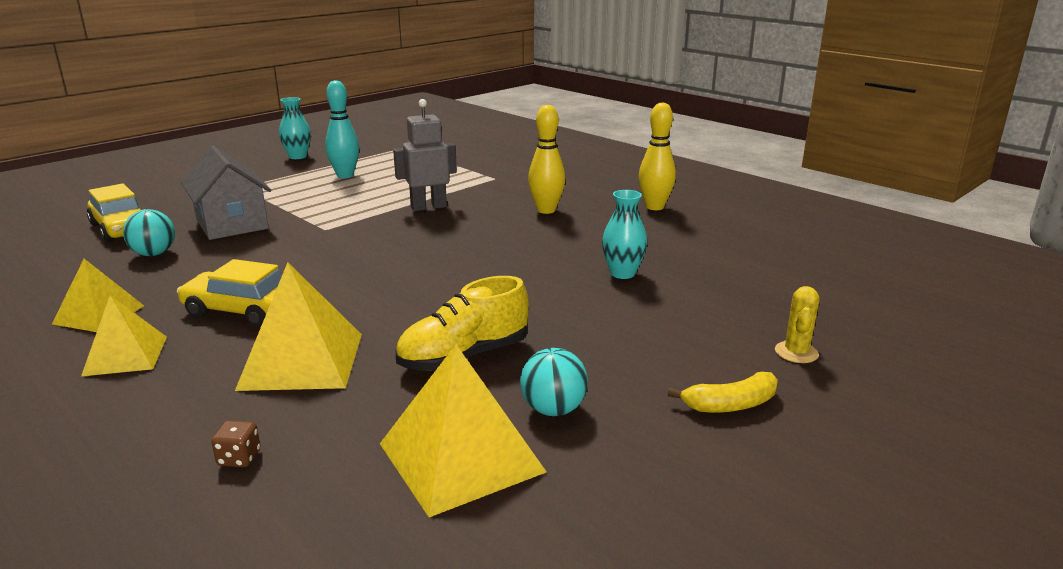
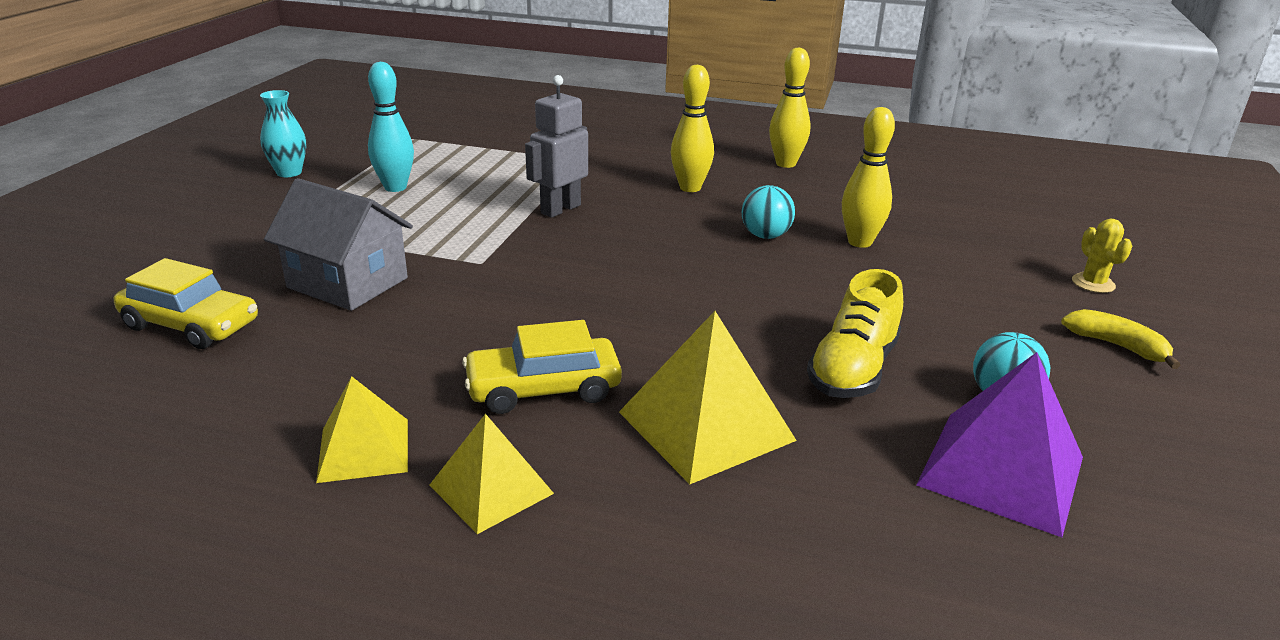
camera: 30 degrees left, 5 degrees up
turquoise ball [123,209,175,256] -> turquoise ball moved to [742,185,795,239]
brown dice [211,420,260,467] -> none
yellow pyramid [380,344,547,517] -> purple pyramid [916,352,1083,537]
turquoise vase [602,190,647,279] -> yellow bowling pin [842,107,895,248]
yellow banana [668,372,778,413] -> yellow banana turned 90 degrees counterclockwise [1061,309,1180,369]

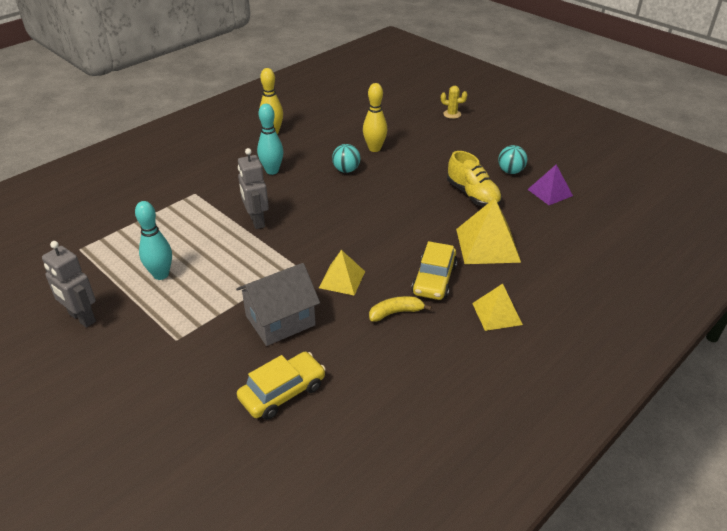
camera: 60 degrees left, 10 degrees up
turquoise vase [260,90,306,177] -> grey robot [42,241,96,328]
yellow pyramid [316,376,408,483] -> yellow pyramid moved to [319,250,365,295]
yellow bowling pin [671,65,714,192] -> turquoise bowling pin [257,104,284,175]
purple pyramid [916,352,1083,537] -> purple pyramid [527,165,573,205], size x0.63
yellow banana [1061,309,1180,369] -> yellow banana moved to [369,296,432,321]

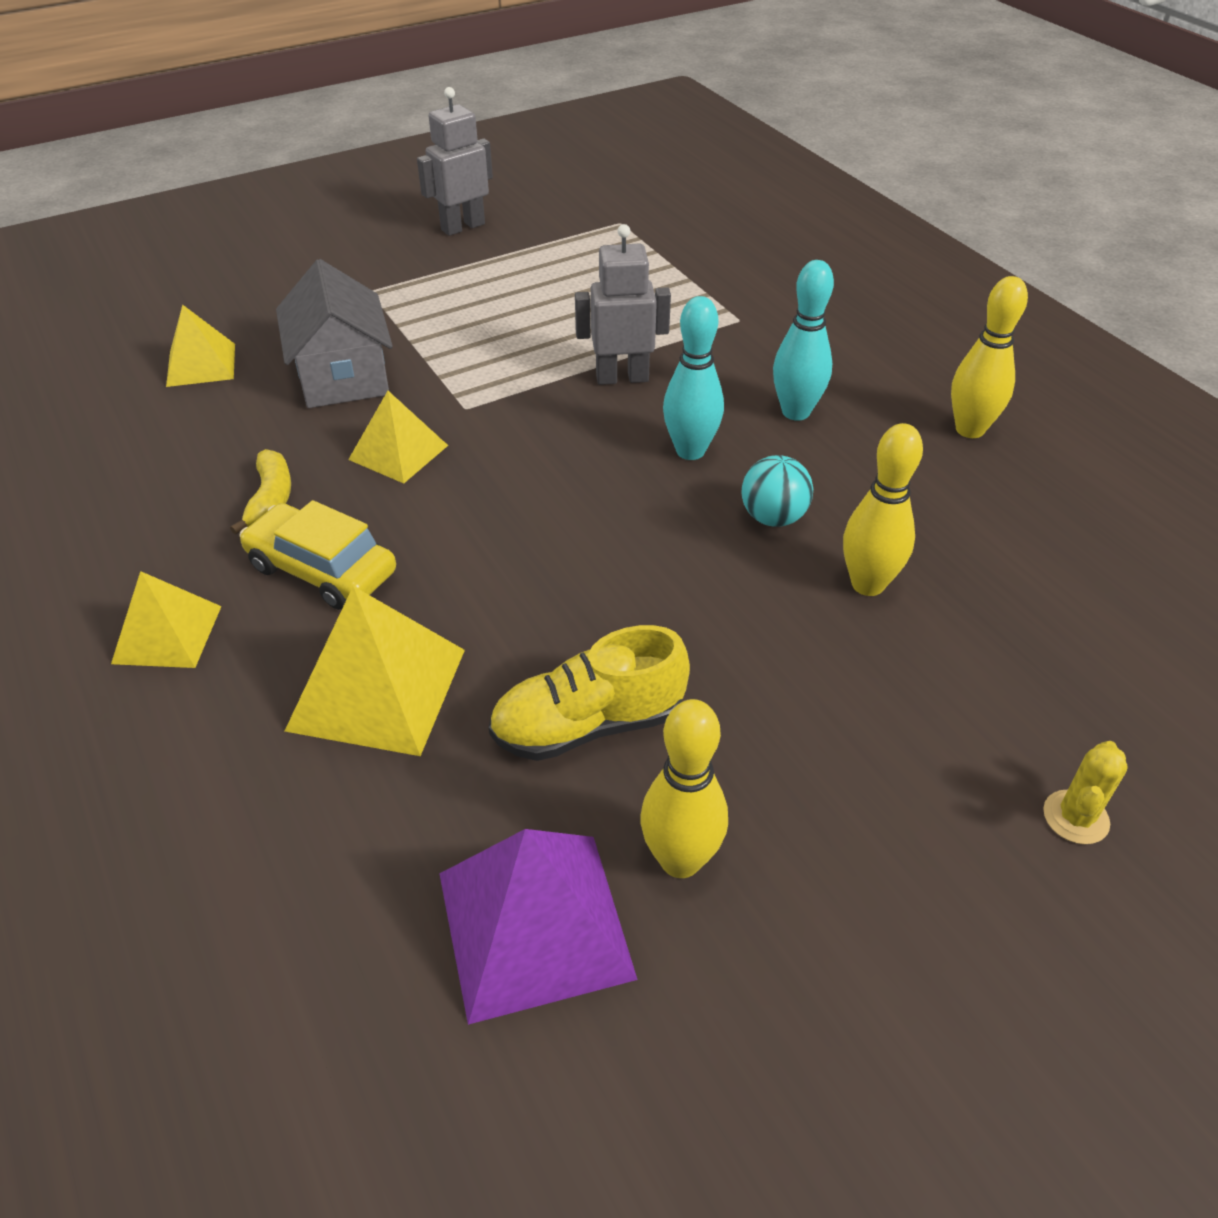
camera: 105 degrees right, 5 degrees up
turquoise bowling pin [135,201,172,280] -> turquoise bowling pin moved to [663,296,724,460]
yellow car [237,352,326,420] -> yellow pyramid [166,304,235,387]
turquoise ball [498,145,527,174] -> yellow bowling pin [641,699,728,878]
purple pyramid [527,165,573,205] -> purple pyramid [439,829,638,1025], size x1.58

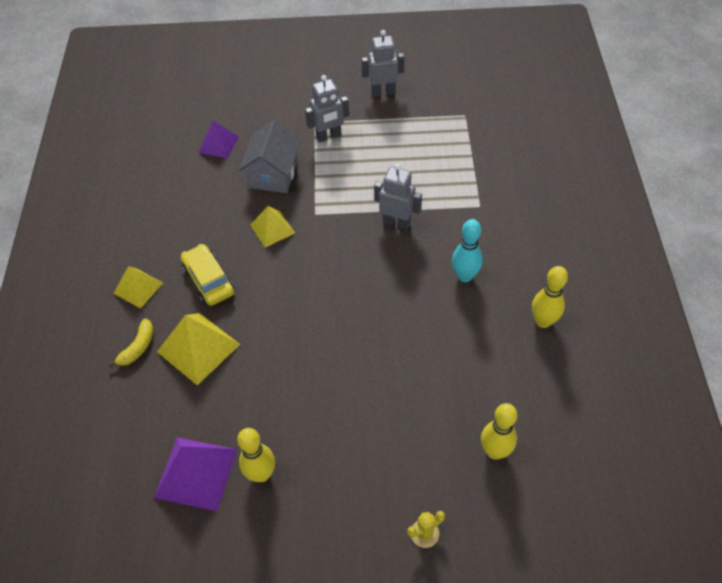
camera: 30 degrees right, 10 degrees up
yellow pyramid [166,304,235,387] -> purple pyramid [199,121,239,158]
yellow banana [230,449,291,534] -> yellow banana moved to [108,318,154,367]
yellow shoe [489,625,690,761] -> none
turquoise bowling pin [663,296,724,460] -> none
turquoise ball [742,455,813,527] -> none
yellow bowling pin [843,423,923,596] -> yellow bowling pin moved to [481,403,517,460]
none -> grey robot [305,75,349,143]

